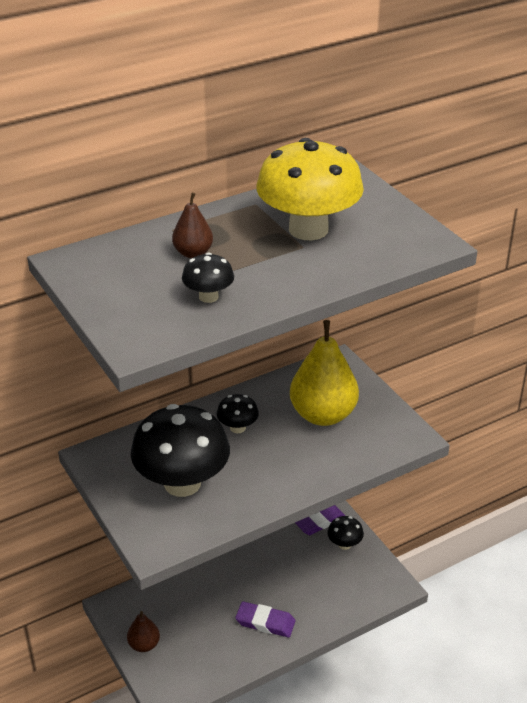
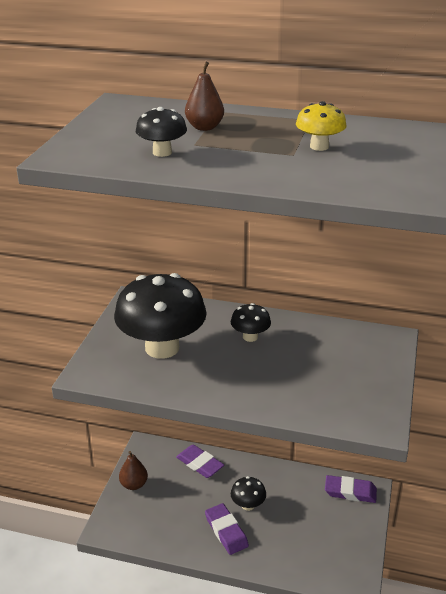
camera: 45 degrees right, 5 degrees down
yellow mushroom [257,138,364,240] -> yellow mushroom [296,101,347,151], size x0.46
yellow pear [290,320,359,426] -> none
black mushroom [327,516,364,550] -> black mushroom moved to [231,476,266,511]
none -> purple eraser [176,445,224,478]

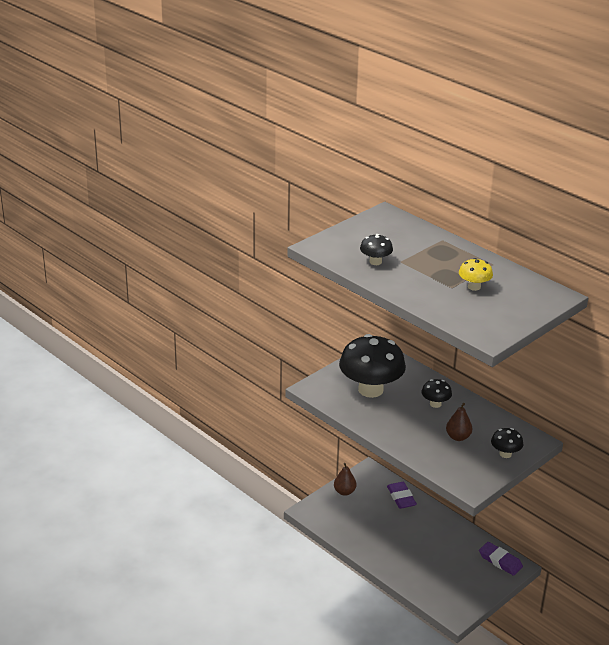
camera: 30 degrees right, 0 degrees up
brown pear [185,62,224,131] -> brown pear moved to [446,403,472,441]
purple eraser [205,503,249,555] -> none
black mushroom [231,476,266,511] -> black mushroom moved to [491,428,524,458]

